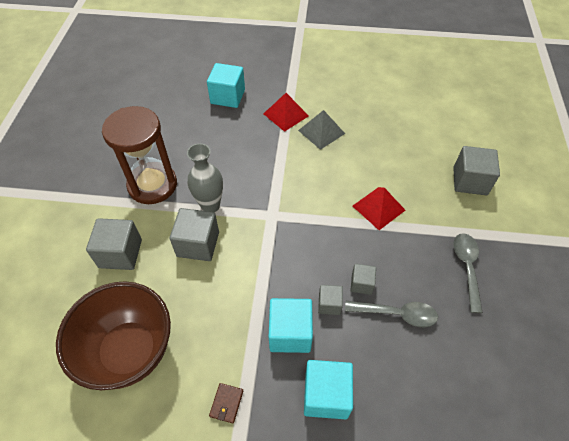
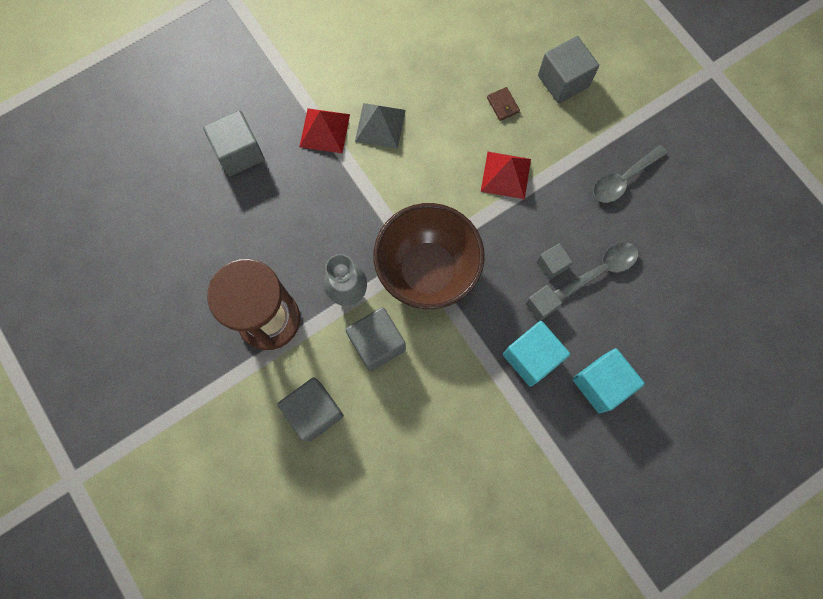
camera: 40 degrees left, 20 degrees up
brown bowl [56,281,171,390] -> brown bowl moved to [373,203,485,309]
turquoise cube [207,63,245,108] -> grey cube [203,110,265,176]
brown wallet [209,383,243,424] -> brown wallet moved to [487,87,520,121]
grey spoon [453,233,483,313] -> grey spoon turned 90 degrees counterclockwise [593,145,668,203]

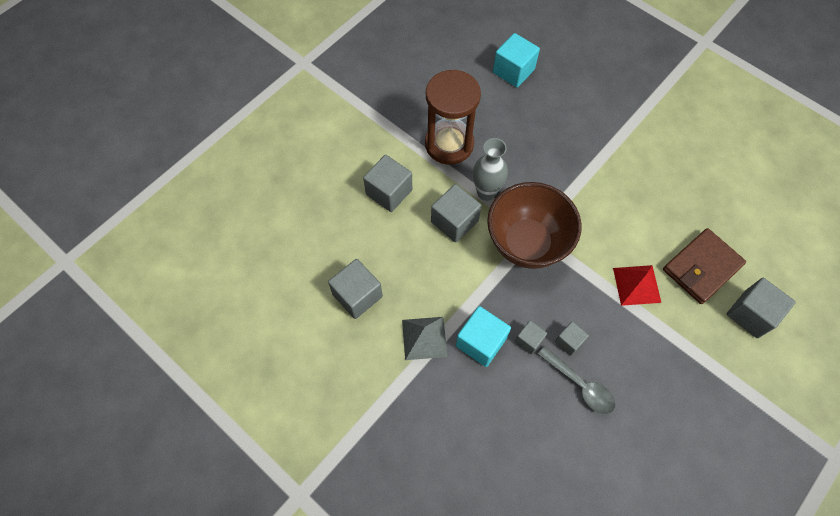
camera: 75 degrees right, 10 degrees down
grey cube [203,110,265,176] -> grey cube moved to [328,259,383,319]
red pyramid [299,108,350,153] -> none
grey pyramid [355,103,406,149] -> grey pyramid moved to [402,317,447,360]
brown wallet [487,87,520,121] -> brown wallet [663,228,746,304], size x2.40
turquoise cube [572,348,645,413] -> turquoise cube moved to [493,33,540,88]
grey spoon [593,145,668,203] -> none

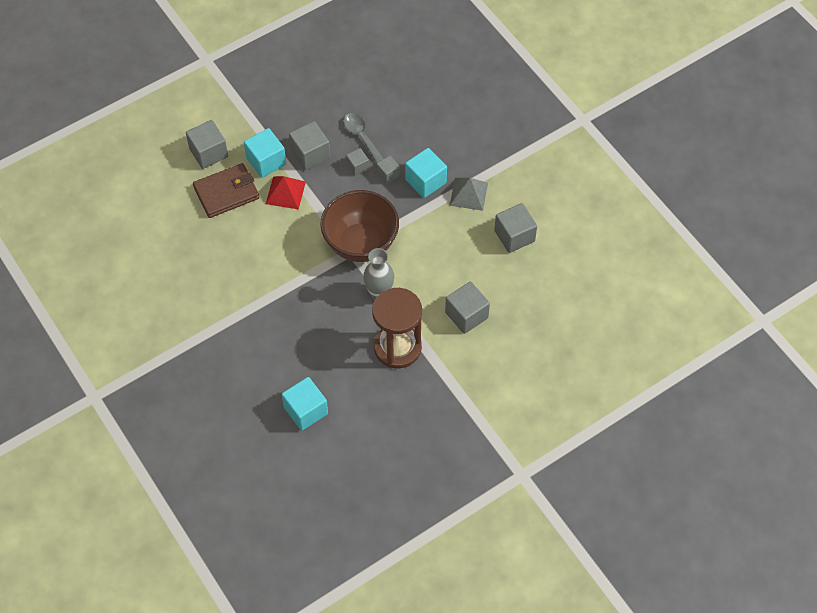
camera: 165 degrees left, 5 degrees down
grey cube [431,184,482,243] -> grey cube moved to [289,121,330,170]
none -> turquoise cube [244,128,286,178]

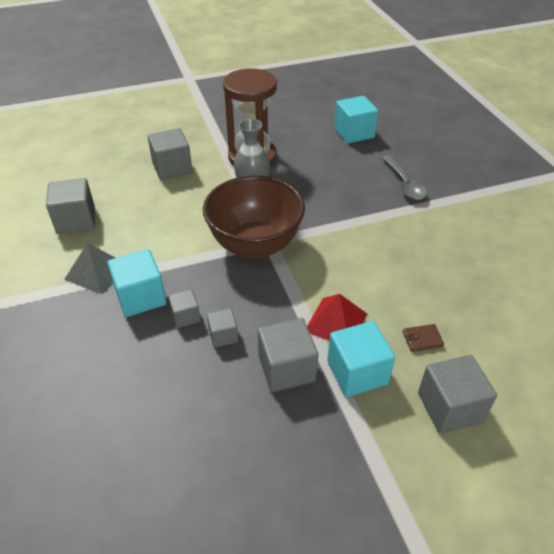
camera: 165 degrees left, 15 degrees down
brown wallet [193,163,259,218] -> brown wallet [403,324,444,352], size x0.42
grey spoon [343,113,383,163] -> grey spoon moved to [382,155,427,200]

